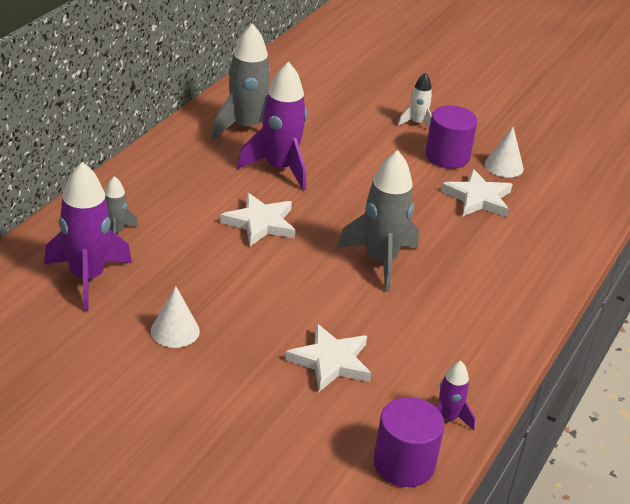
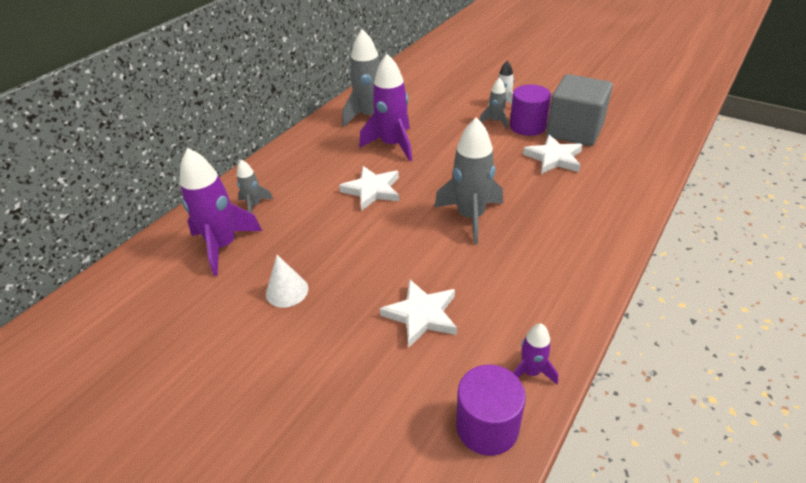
camera: 10 degrees right, 5 degrees up
white cone [485,127,524,178] -> grey cube [546,74,613,146]
none -> grey rocket [480,78,508,129]

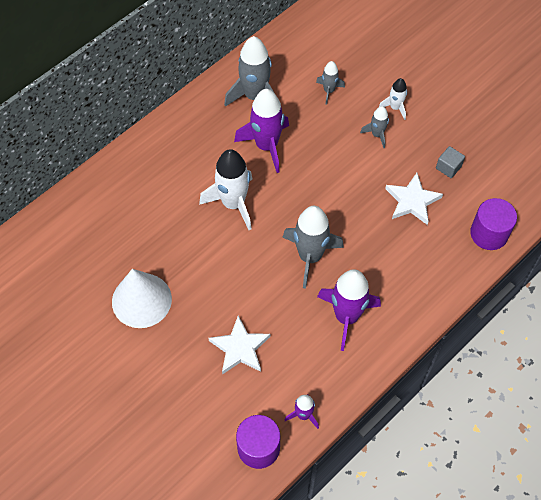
camera: 10 degrees right, 20 degrees up
purple rocket [180,148,262,276] -> purple rocket moved to [317,269,381,351]
grey rocket [237,160,273,213] -> grey rocket moved to [316,61,345,105]
white cone [266,255,308,308] -> white cone [112,269,172,328], size x1.75
white star [339,166,399,211] -> white rocket [199,149,252,230]
purple cylinder [510,85,551,136] -> purple cylinder moved to [470,198,517,250]
grey cube [546,74,613,146] -> grey cube [436,146,465,178], size x0.41

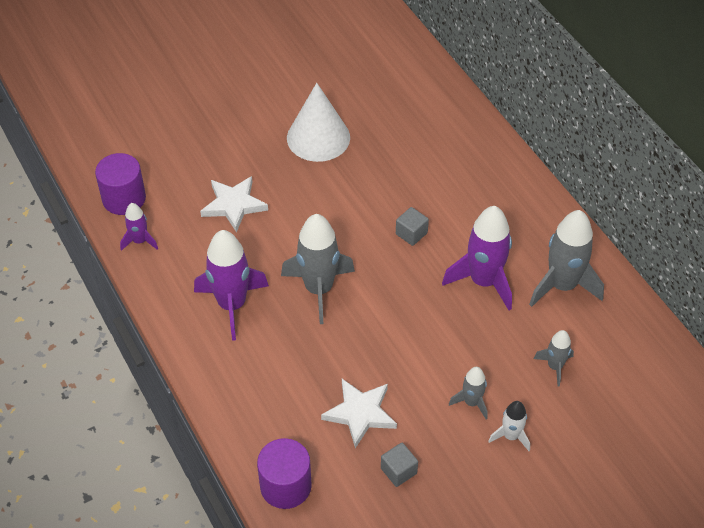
camera: 105 degrees right, 10 degrees down
white rocket [199,149,252,230] -> grey cube [396,207,429,246]

